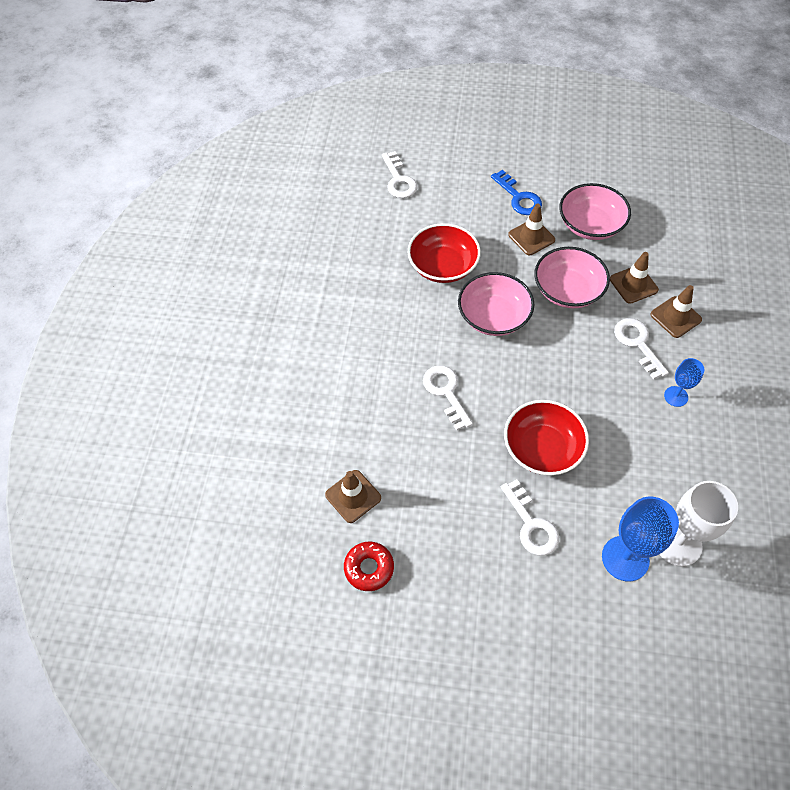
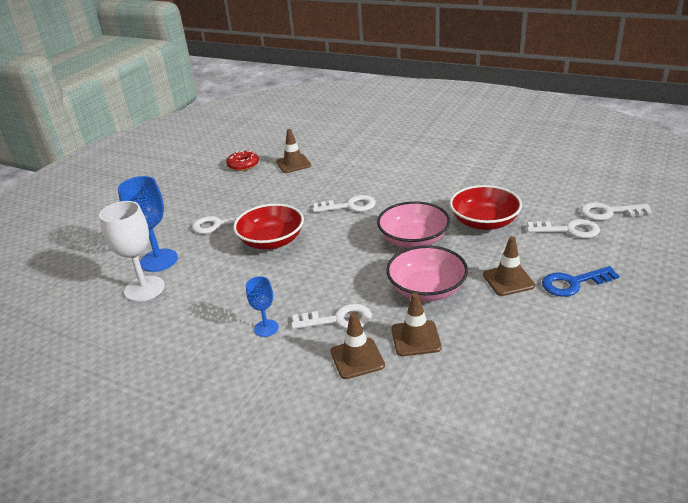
camera: 110 degrees right, 25 degrees down
pink bowl [559,183,631,240] -> none
none -> white key [527,219,600,238]

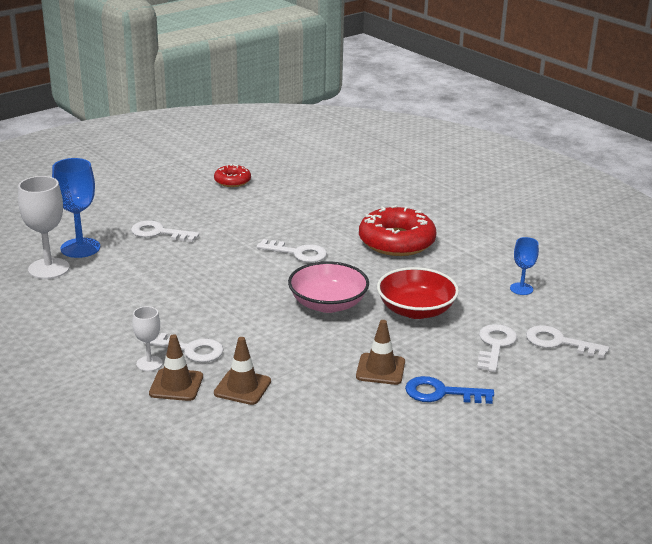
camera: 20 degrees right, 5 degrees down
red bowl [233,204,304,249] -> none
blue goblet [246,276,279,337] -> blue goblet moved to [510,237,539,295]
brown traffic cone [276,129,311,173] -> none
pink bowl [386,245,468,301] -> none
white key [527,219,600,238] -> white key turned 105 degrees counterclockwise [477,324,517,372]
none -> white goblet [133,306,163,371]
none -> red donut [359,205,436,256]

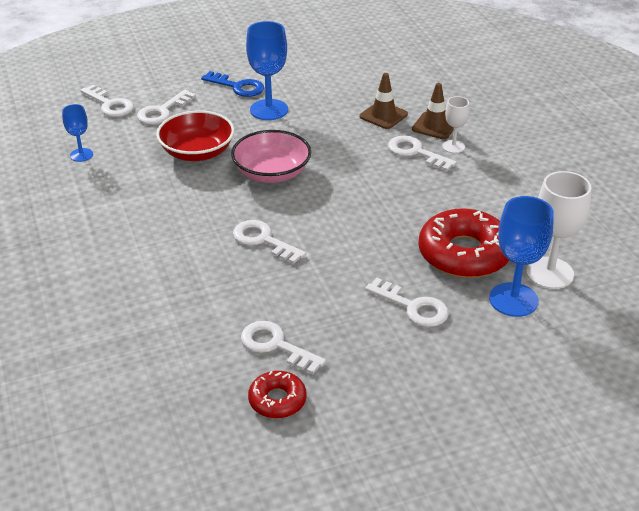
camera: 160 degrees left, 10 degrees up
brown traffic cone [356,320,405,385] -> blue goblet [246,21,288,120]
red donut [359,205,436,256] -> red donut moved to [418,208,510,278]
none -> white key [241,321,326,374]

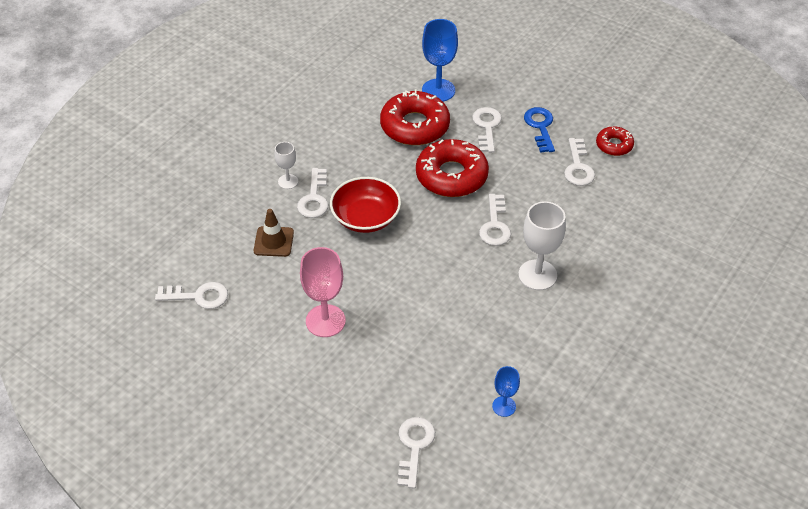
camera: 125 degrees left, 10 degrees up
white key [137,90,196,125] -> white key moved to [155,282,228,309]
red bowl [156,111,235,161] -> red bowl moved to [330,177,401,233]
blue key [201,71,264,97] -> blue key moved to [524,107,555,153]
pink bowl [231,130,311,183] -> none
blue goblet [246,21,288,120] -> pink goblet [300,247,346,337]
brown traffic cone [412,83,454,139] -> none
white goblet [526,171,591,289] -> white goblet moved to [518,201,566,290]
none -> red donut [416,139,489,197]

